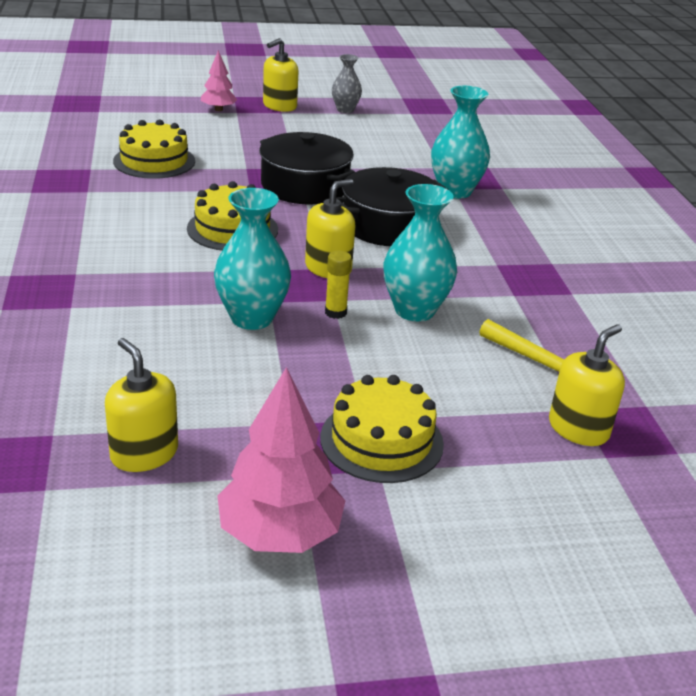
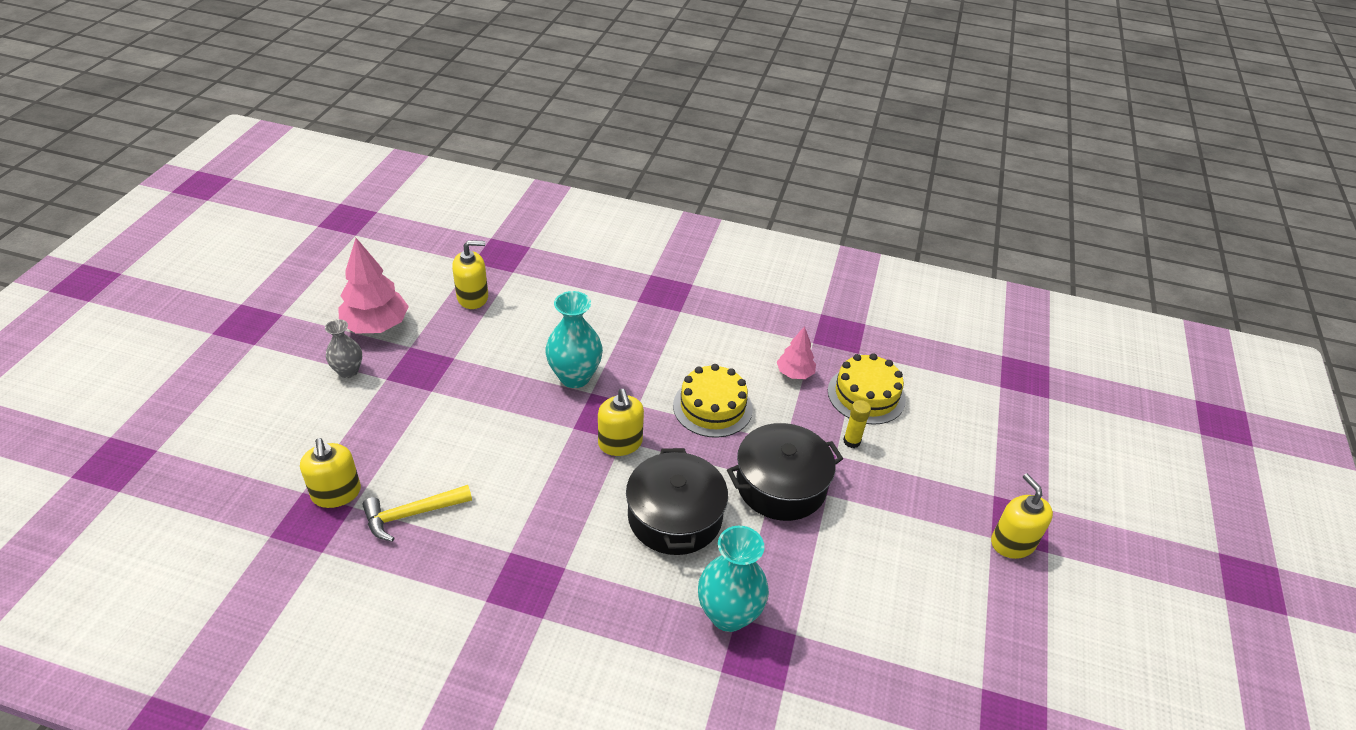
camera: 115 degrees right, 10 degrees up
pink tree [201,50,238,111] -> pink tree moved to [777,326,816,379]
yellow cake [320,375,444,483] -> none
yellow glue stick [325,251,352,319] -> yellow glue stick moved to [843,400,871,448]
grey vase [332,54,362,113] -> grey vase moved to [325,319,362,378]
turquoise vase [383,184,457,321] -> none

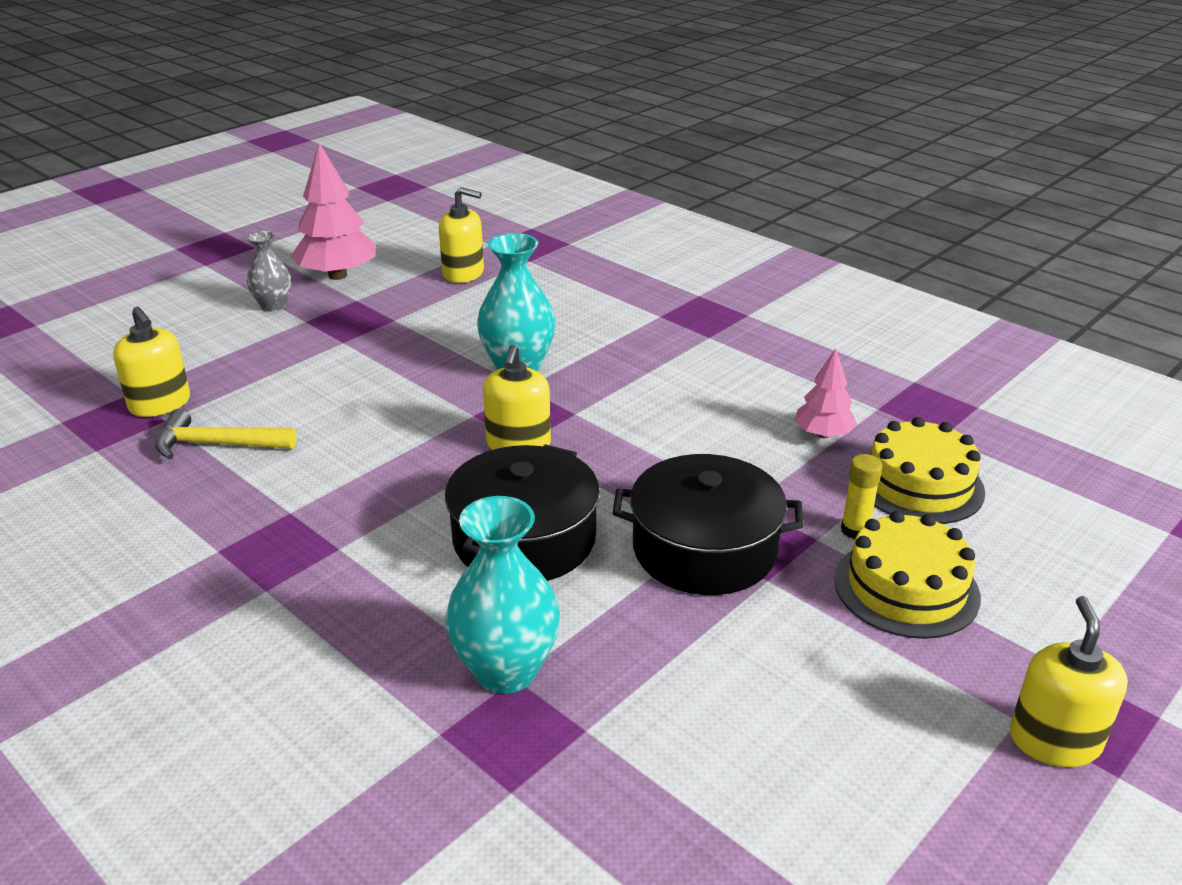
camera: 30 degrees right, 10 degrees down
yellow soap dispenser [300,438,361,508] -> yellow soap dispenser turned 45 degrees counterclockwise [113,307,190,417]
yellow cake [673,364,753,438] -> yellow cake moved to [834,511,981,639]

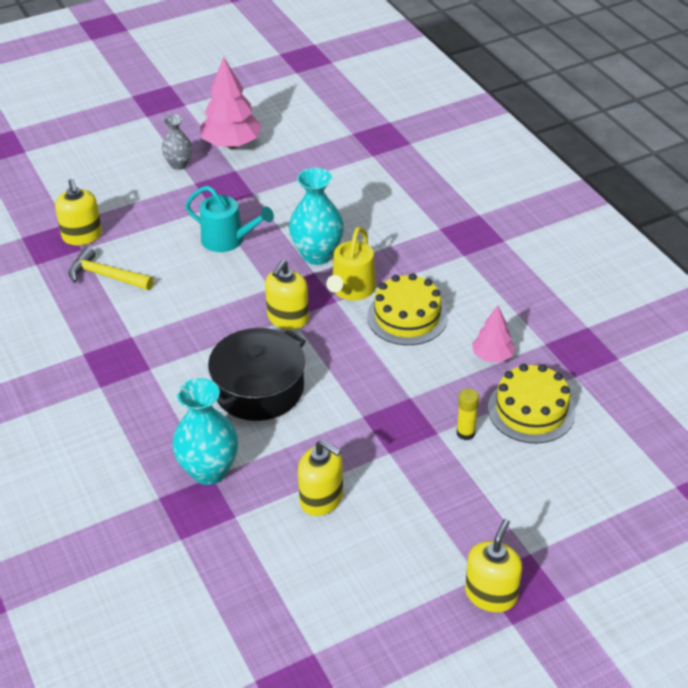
camera: 20 degrees right, 10 degrees up
yellow soap dispenser [439,187,484,283] -> yellow soap dispenser moved to [298,440,343,516]
black pot [613,454,804,595] -> none
yellow cake [834,511,981,639] -> yellow cake moved to [367,273,448,345]
none -> turquoise watering can [185,186,274,252]
none -> yellow watering can [326,227,376,300]

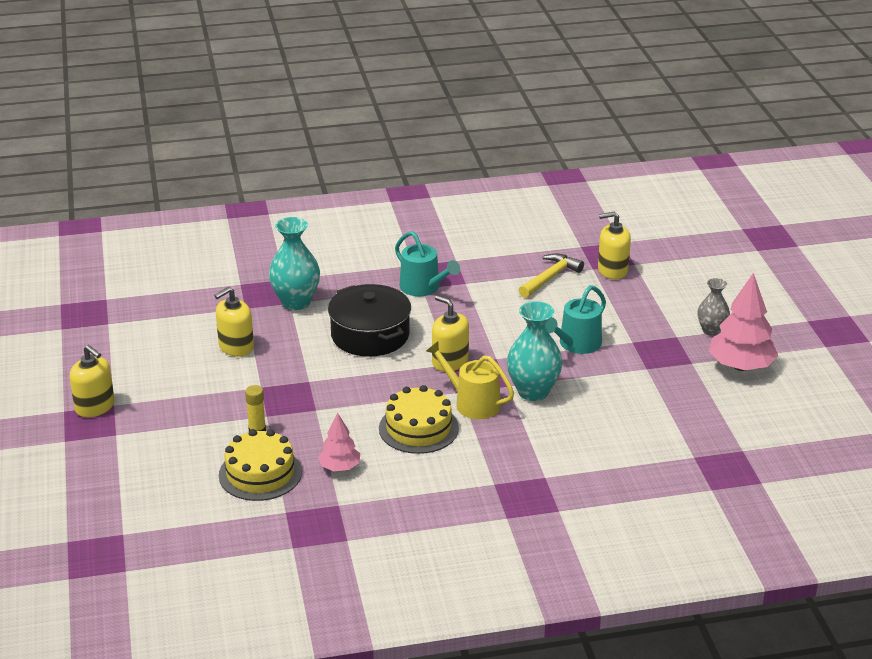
camera: 105 degrees right, 10 degrees down
none -> turquoise watering can [395,231,460,296]

